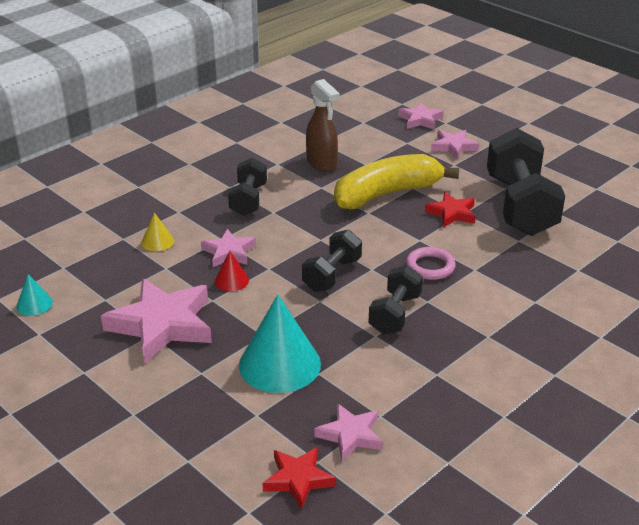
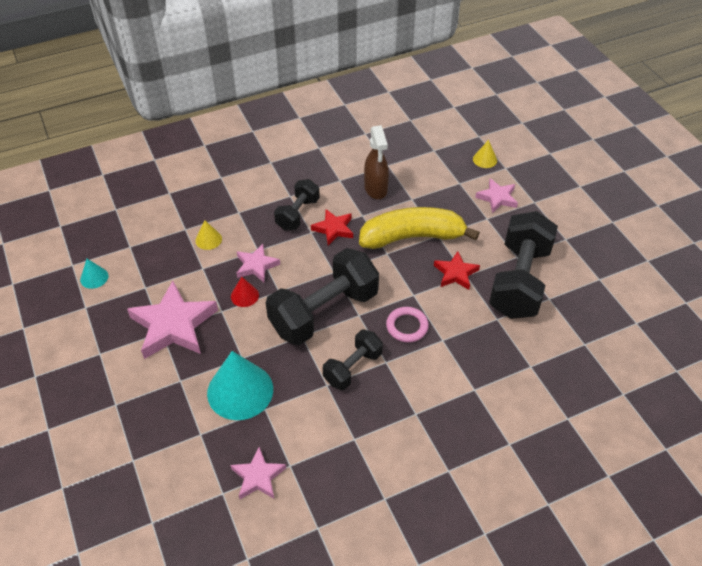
camera: 20 degrees right, 15 degrees up
red star [263,447,336,509] -> red star moved to [311,209,353,245]
black dumbbell [302,230,362,292] -> black dumbbell [266,248,379,345], size x1.82
pink star [398,103,444,130] -> yellow cone [473,140,497,168]

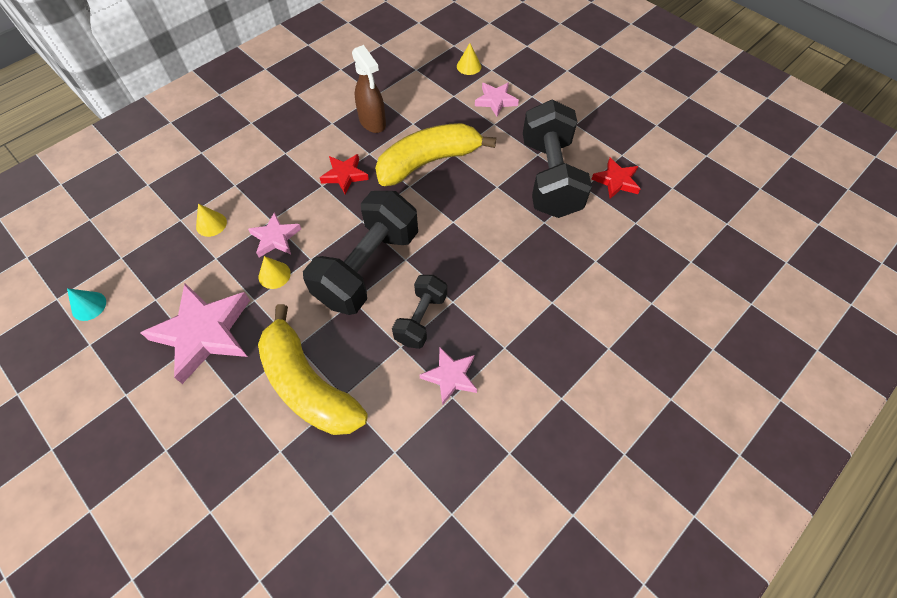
camera: 20 degrees left, 10 degrees up
turquoise cone [207,351,273,420] -> yellow banana [258,304,368,435]
pink star [230,447,286,499] -> pink star moved to [419,347,477,406]
red cone [231,277,259,307] -> yellow cone [258,256,291,289]
black dumbbell [274,179,320,230] -> none
pink ring [386,307,429,343] -> none
red star [434,251,480,290] -> red star moved to [591,158,640,199]

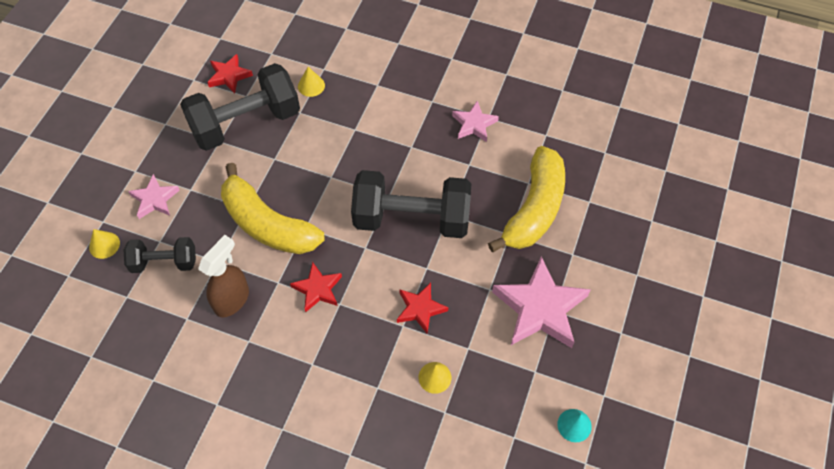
camera: 115 degrees left, 0 degrees up
pink star [248,212,301,257] -> red star [397,283,448,333]
yellow cone [258,256,291,289] -> yellow cone moved to [298,67,325,97]
black dumbbell [392,275,447,349] -> black dumbbell moved to [124,237,196,273]

